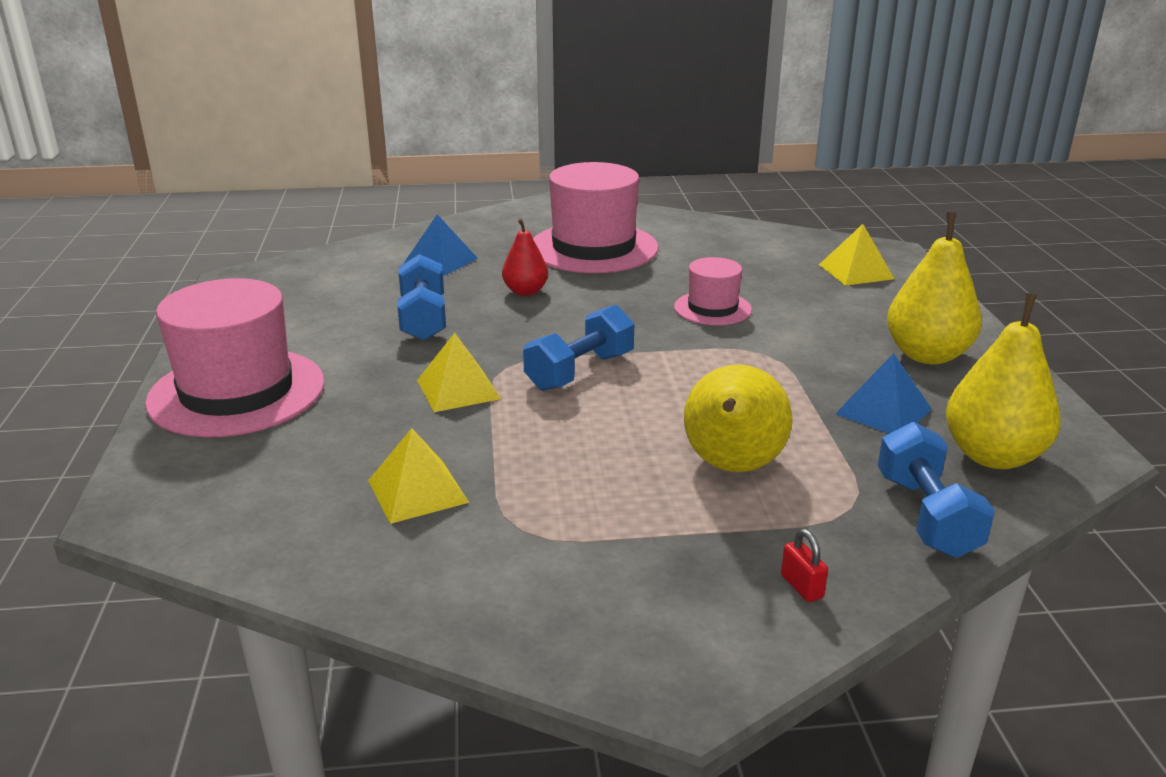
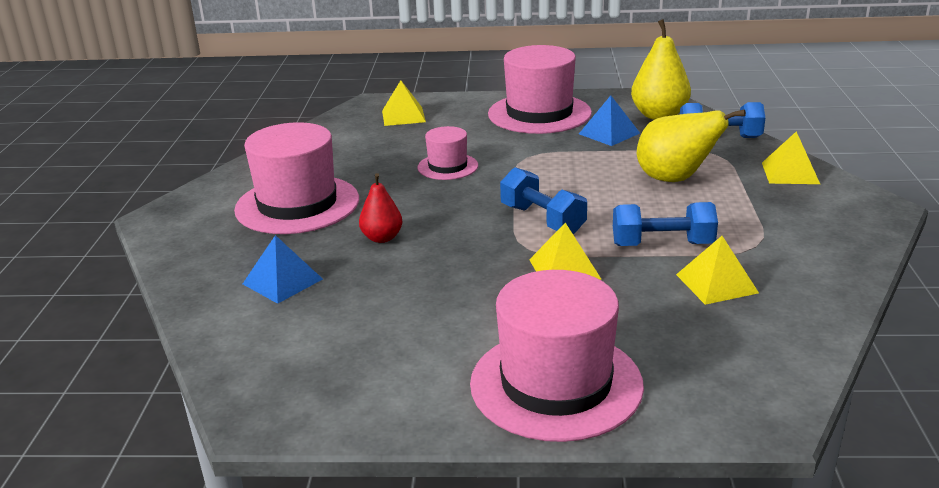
camera: 80 degrees left, 0 degrees up
blue dumbbell [397,254,446,341] -> blue dumbbell moved to [613,202,718,246]
red padlock [781,529,828,602] -> yellow pyramid [762,132,820,184]
yellow pear [887,212,982,364] -> pink hat [488,45,592,134]

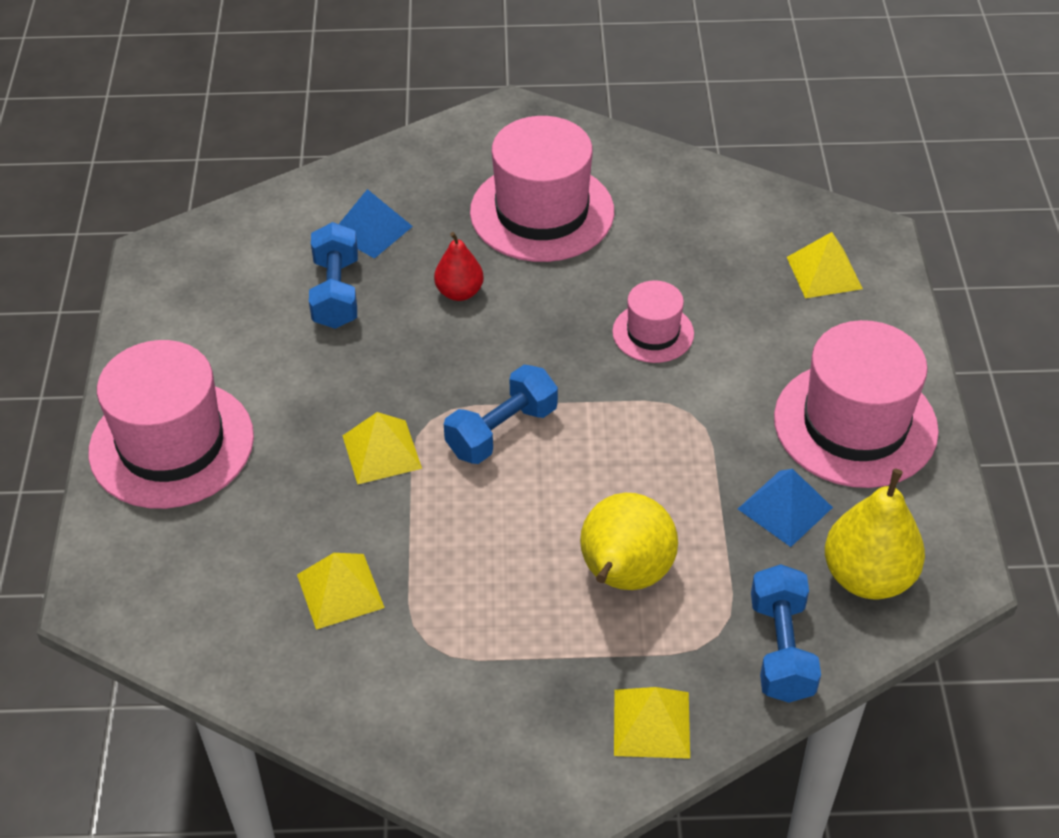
camera: 85 degrees right, 20 degrees up
blue dumbbell [613,202,718,246] -> blue dumbbell moved to [309,222,358,329]

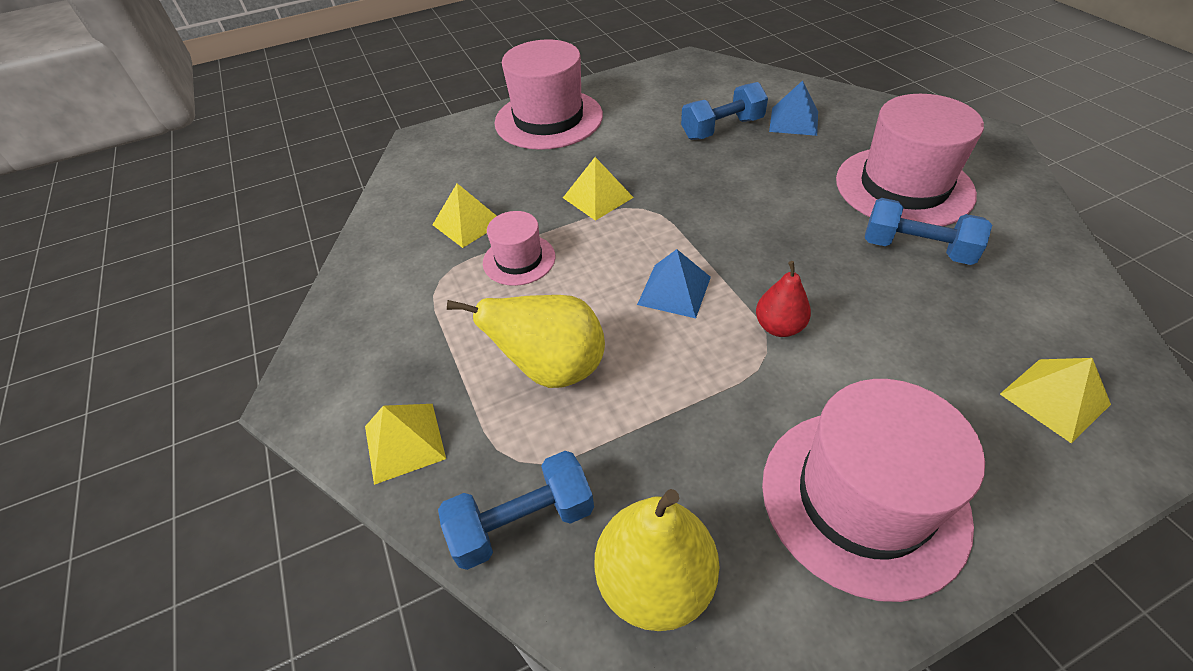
camera: 70 degrees right, 0 degrees up
red pear [434,232,484,301] -> red pear moved to [756,261,811,337]
blue dumbbell [444,365,558,464] -> blue dumbbell moved to [865,198,992,265]
pink hat [612,280,694,363] -> pink hat moved to [483,211,555,286]
blue pyramid [738,469,833,547] -> blue pyramid moved to [637,249,711,318]

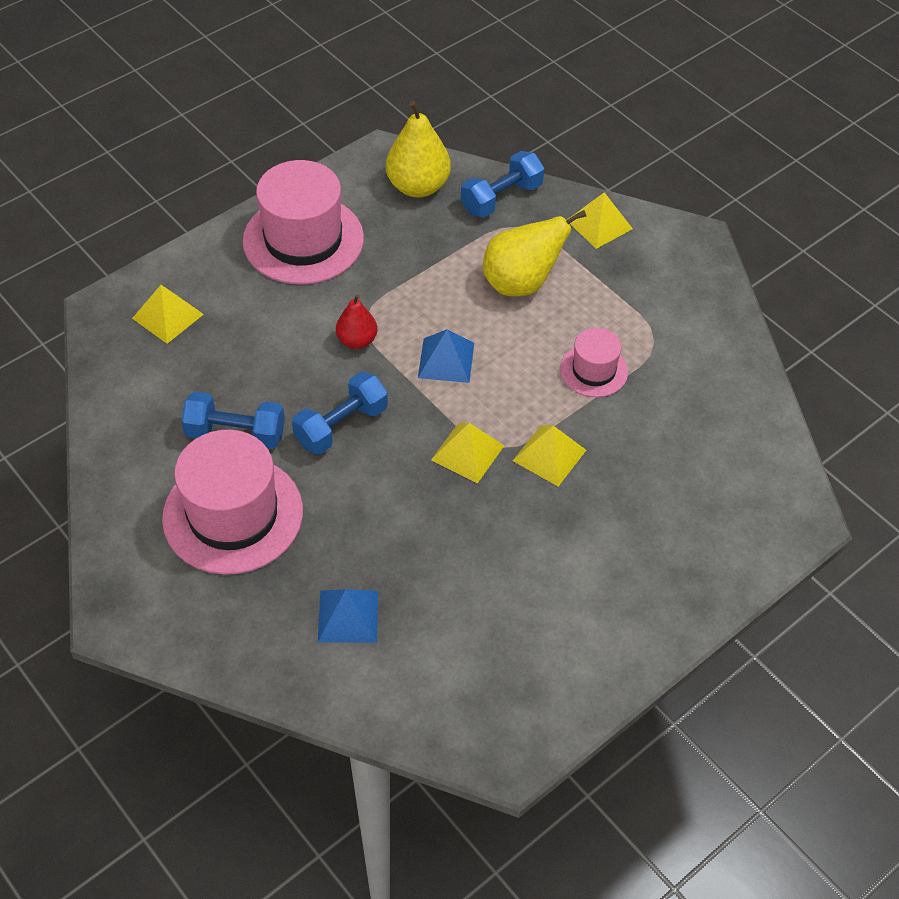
camera: 160 degrees right, 5 degrees up
yellow pyramid [432,183,497,248] -> yellow pyramid moved to [431,423,505,484]
pink hat [495,39,603,150] -> none
blue dumbbell [681,82,768,140] -> blue dumbbell moved to [292,372,388,454]

